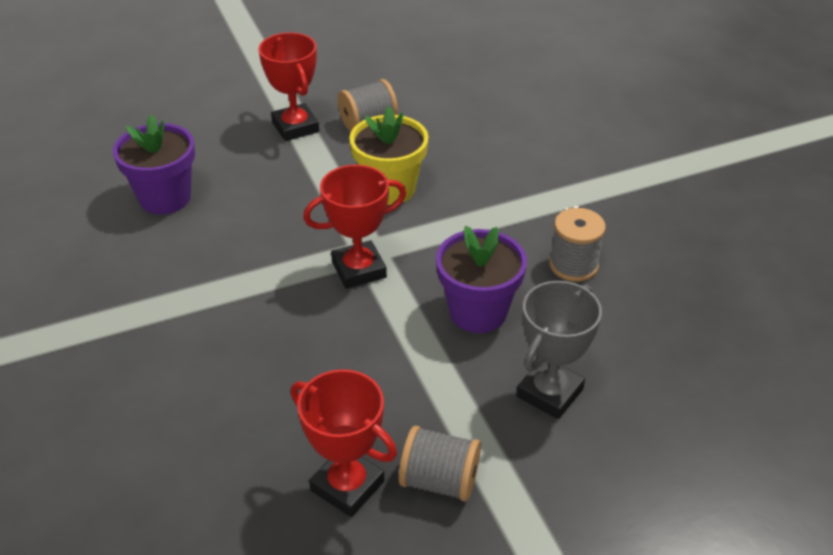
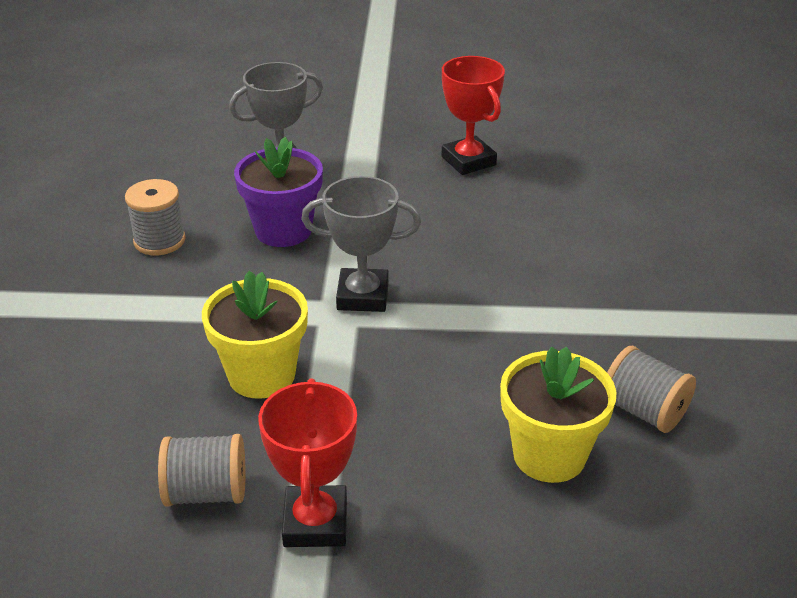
camera: 155 degrees left, 5 degrees down
purple flower pot [113,115,195,214] -> yellow flower pot [500,347,616,483]
red trophy [303,165,406,289] -> grey trophy [301,176,421,312]
grey spool [399,426,481,502] -> grey spool moved to [607,346,696,433]

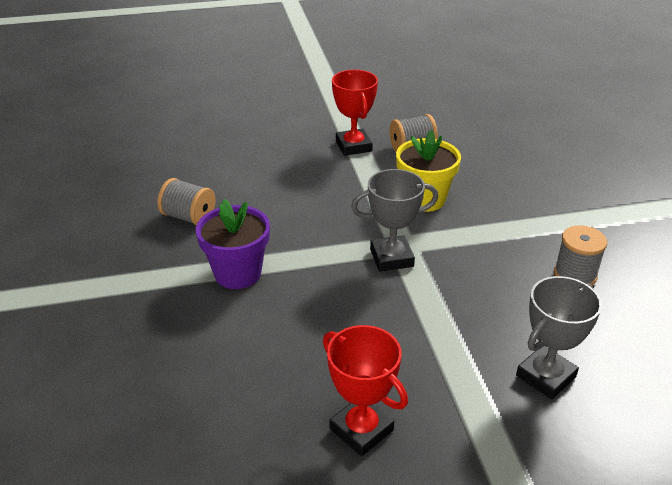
camera: 165 degrees right, 0 degrees up
purple flower pot [234,137,323,247] -> purple flower pot moved to [196,199,270,289]
yellow flower pot [500,347,616,483] -> none

